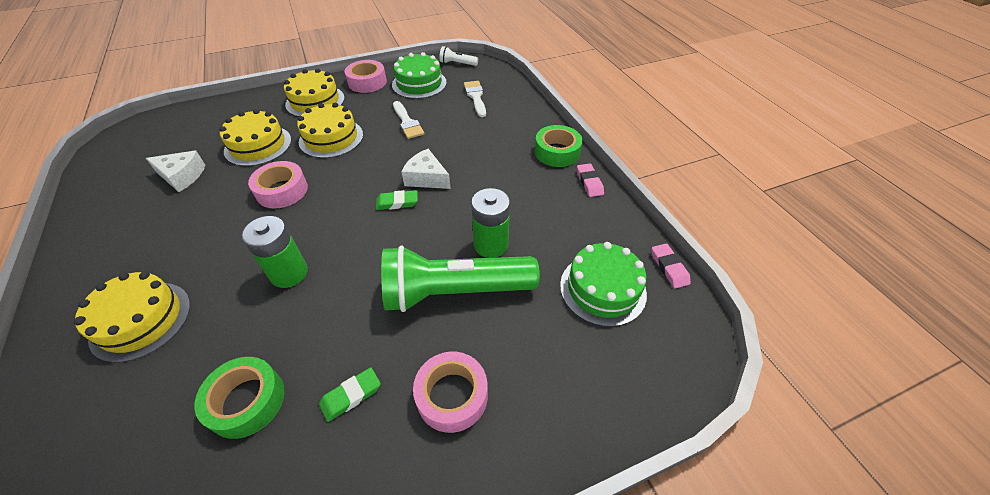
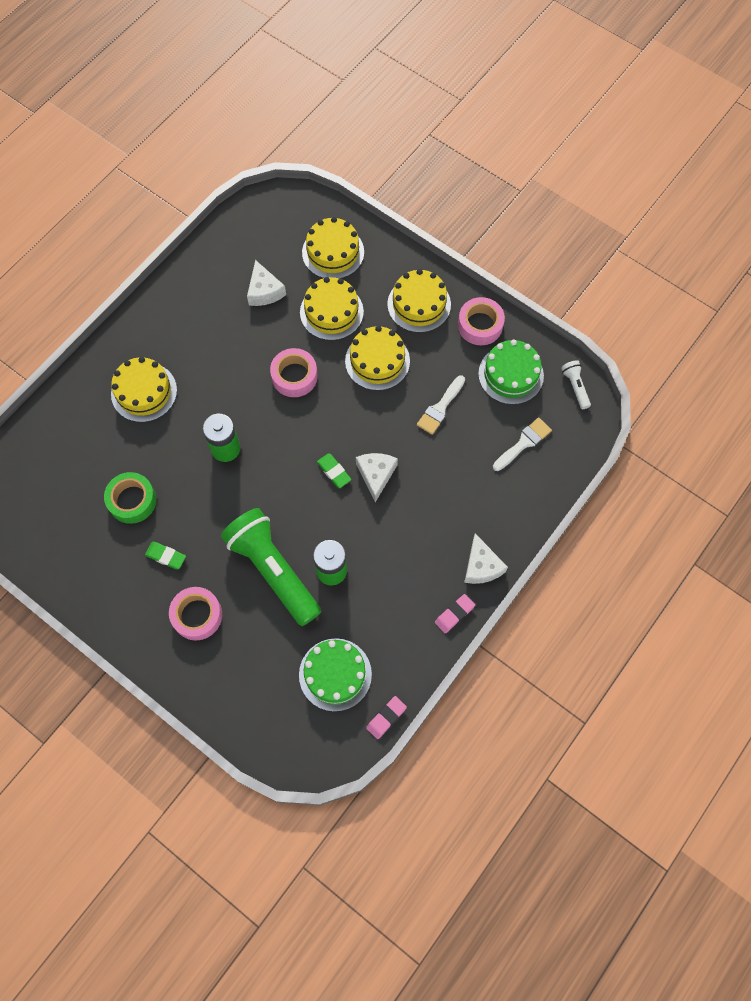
camera: 60 degrees right, 20 degrees up
green tape [535,125,583,167] -> white cheese [464,533,508,584]
none -> yellow cake [302,217,364,279]

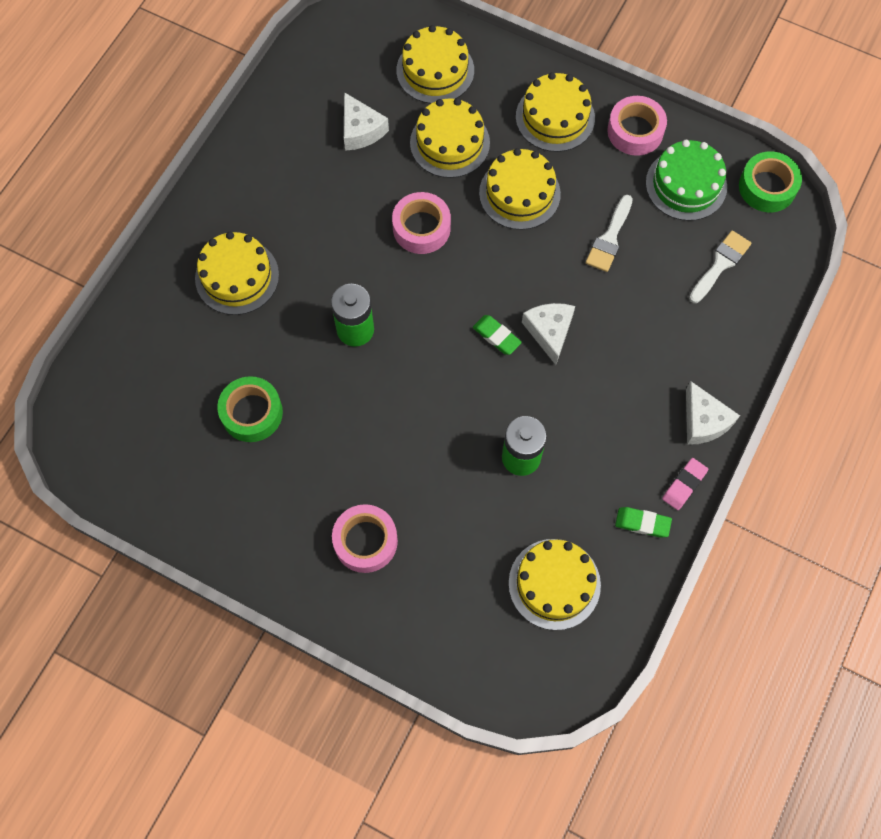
camera: 10 degrees left, 0 degrees up
green eraser [145,542,186,569] -> green eraser moved to [615,507,672,538]
green flashlight [221,508,321,626] -> none
green cake [299,638,372,712] -> yellow cake [509,539,601,630]
pink eraser [366,696,407,739] -> none
white flashlight [561,360,591,409] -> green tape [739,151,802,212]

